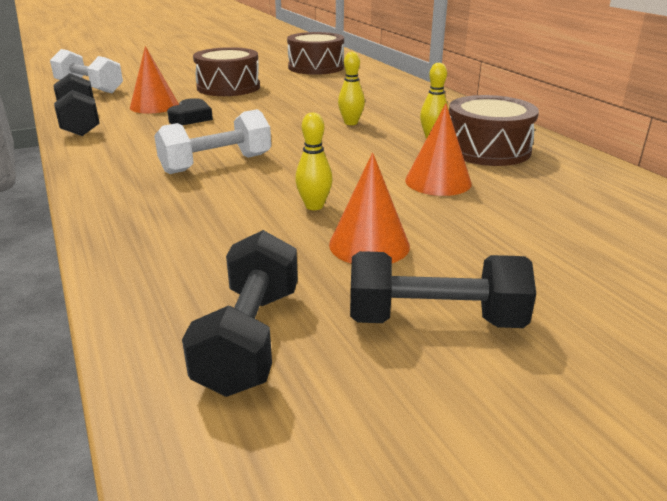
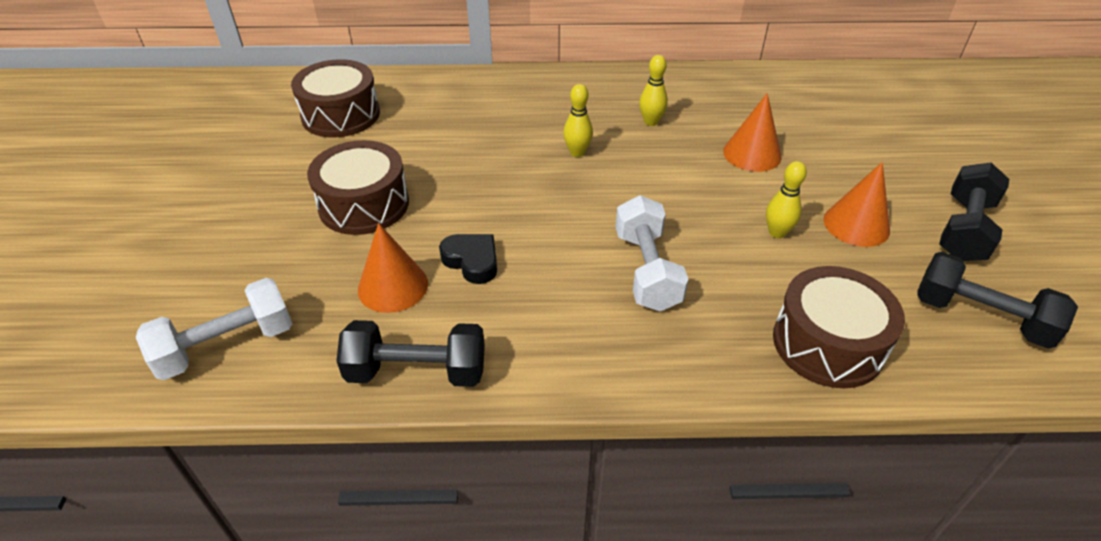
camera: 65 degrees left, 15 degrees up
brown drum [449,95,539,166] -> brown drum moved to [773,266,905,388]

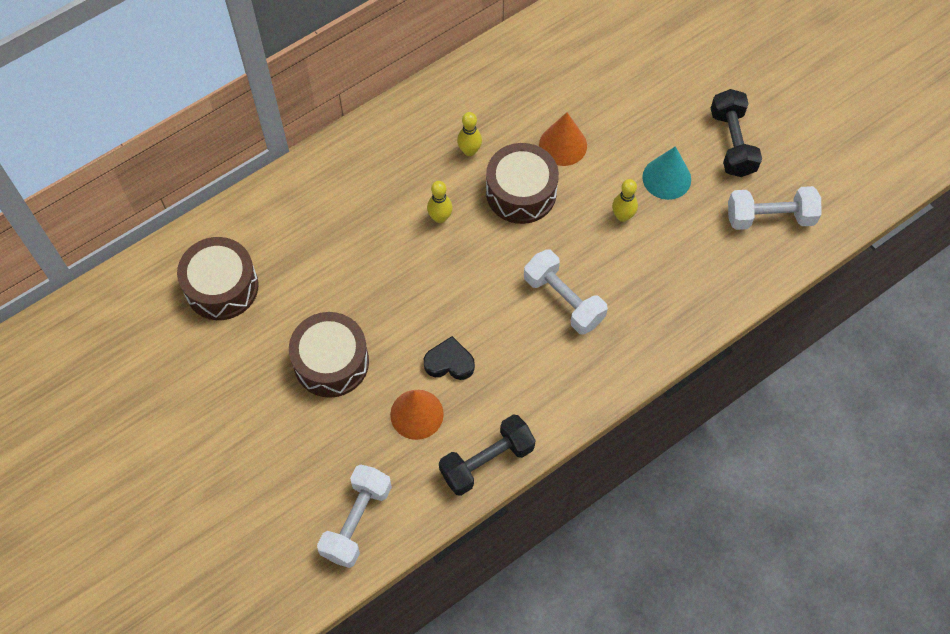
camera: 35 degrees left, 20 degrees up
brown drum [773,266,905,388] -> brown drum moved to [486,143,559,224]
orange cone [824,162,890,247] -> turquoise cone [642,146,691,200]
black dumbbell [917,252,1078,349] -> white dumbbell [728,186,822,230]

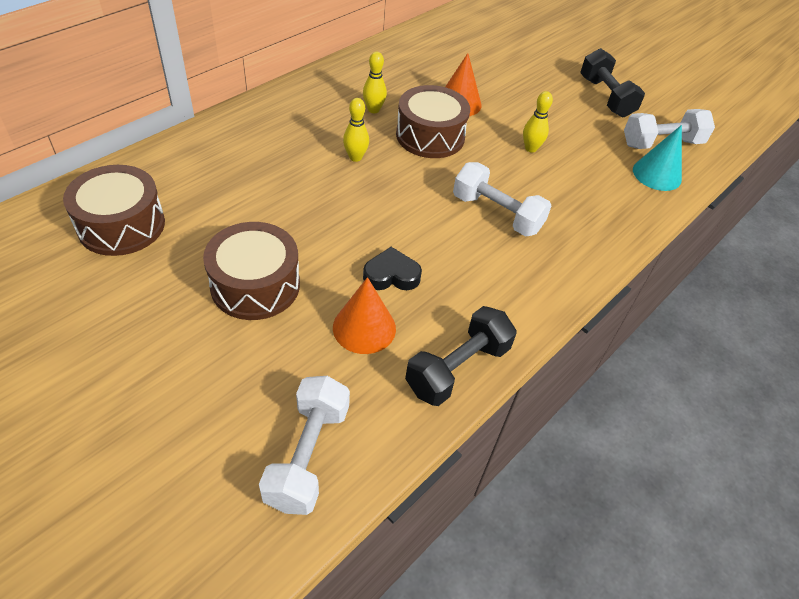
camera: 15 degrees left, 15 degrees down
turquoise cone [642,146,691,200] -> turquoise cone moved to [633,125,682,191]

